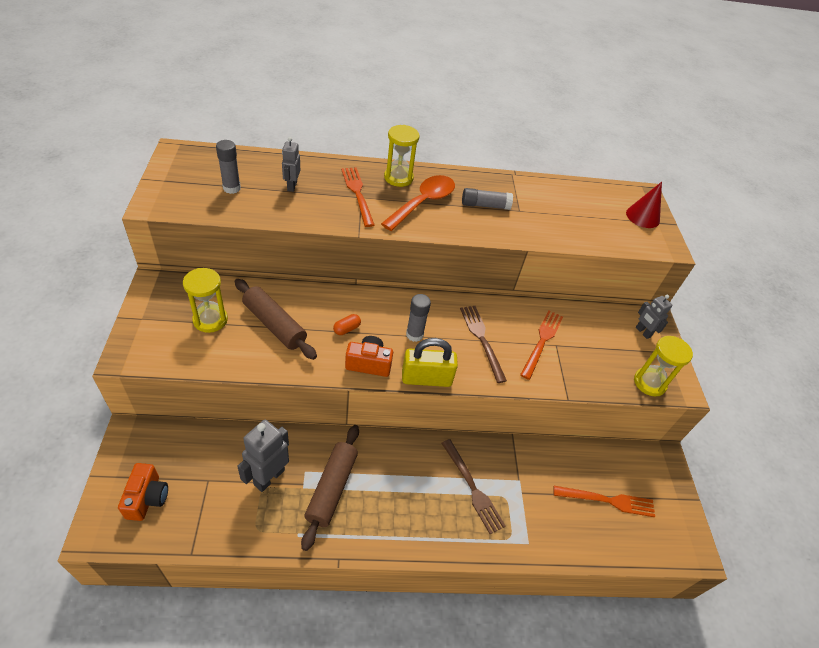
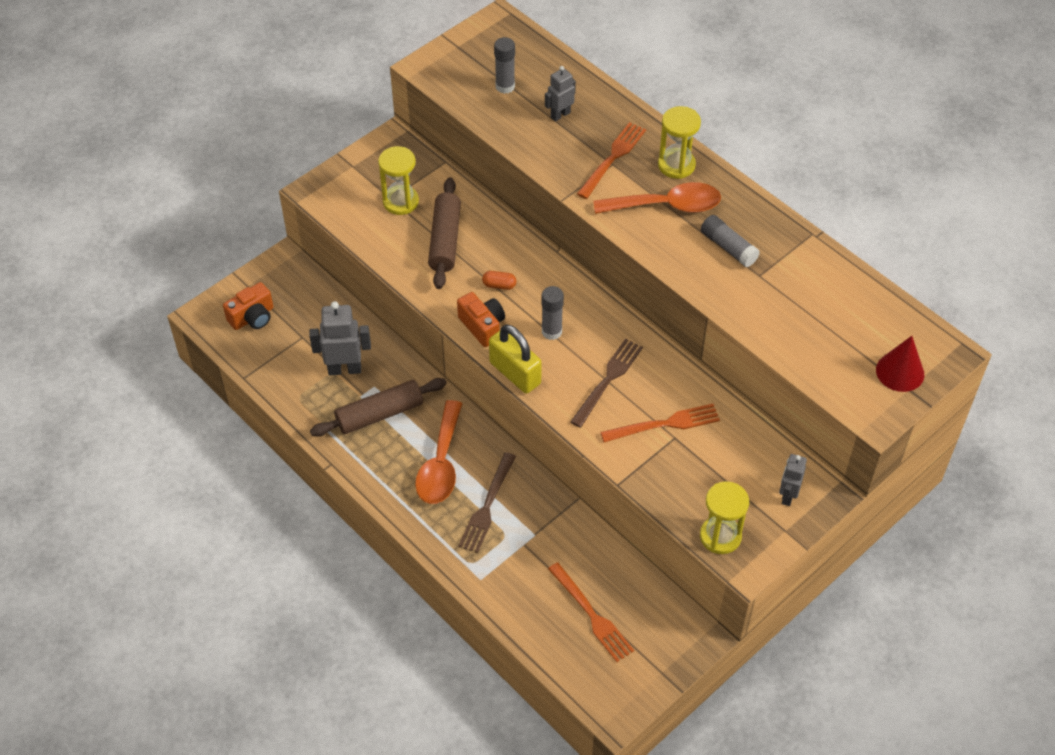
camera: 55 degrees right, 5 degrees up
none -> orange spoon [415,400,462,504]

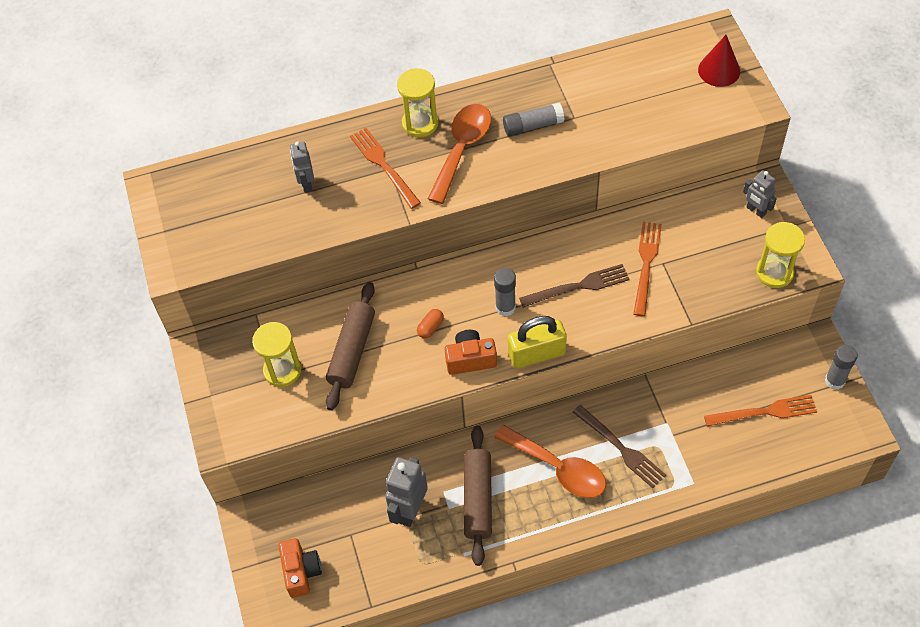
camera: 60 degrees left, 5 degrees up
brown rolling pin [428,177,461,289] -> brown rolling pin turned 75 degrees clockwise [326,282,375,411]
grey glue stick [494,37,515,94] -> grey glue stick moved to [825,345,858,390]
brown fork [570,339,643,428] -> brown fork turned 105 degrees clockwise [519,264,630,308]

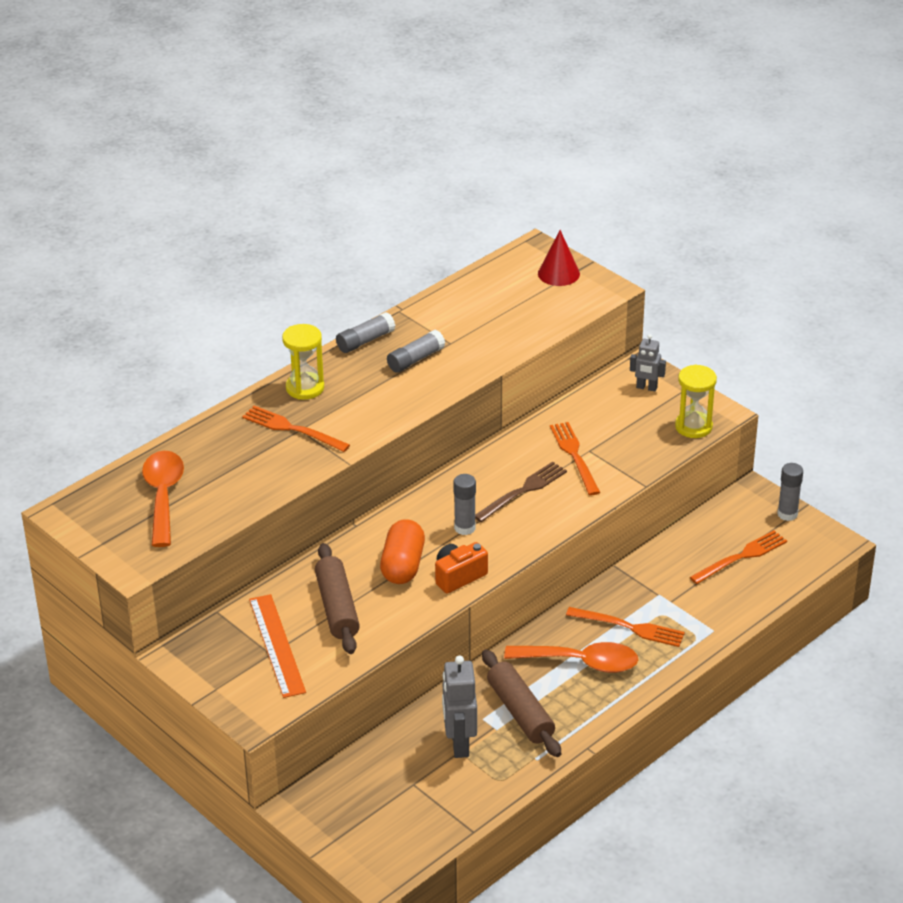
camera: 30 degrees left, 20 degrees down
yellow hourglass [252,322,301,387] -> orange ruler [249,594,306,698]
orange camera [279,538,322,598] -> none
grey robot [290,141,314,192] -> none
orange capsule [417,309,444,338] -> orange capsule [380,519,425,584], size x2.11
orange spoon [427,104,491,204] -> orange spoon moved to [142,451,184,547]
yellow padlock [508,316,567,369] -> none
brown fork [573,405,666,488] -> orange fork [566,607,685,647]
none -> grey glue stick [336,312,395,353]

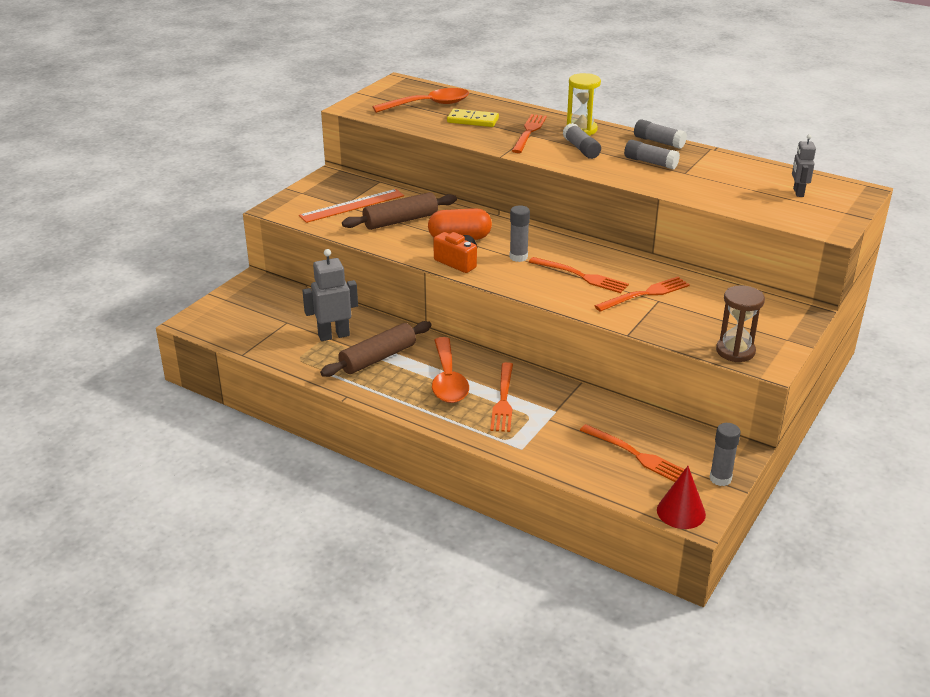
camera: 75 degrees right, 5 degrees down
brown fork [475,462,567,522] -> orange fork [529,257,629,293]
red cone [538,230,580,286] -> red cone moved to [657,466,706,529]
grey robot [630,334,666,391] -> grey robot moved to [792,134,816,197]
yellow hourglass [675,364,717,438] -> brown hourglass [716,285,765,362]
none -> yellow domino [447,109,499,127]
none -> grey glue stick [563,123,601,159]

